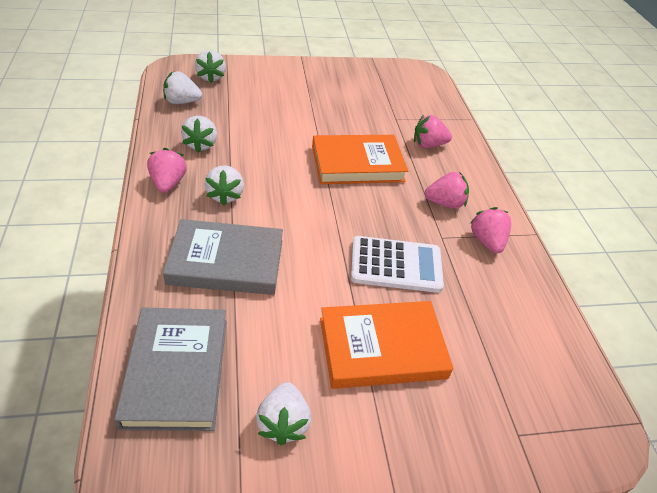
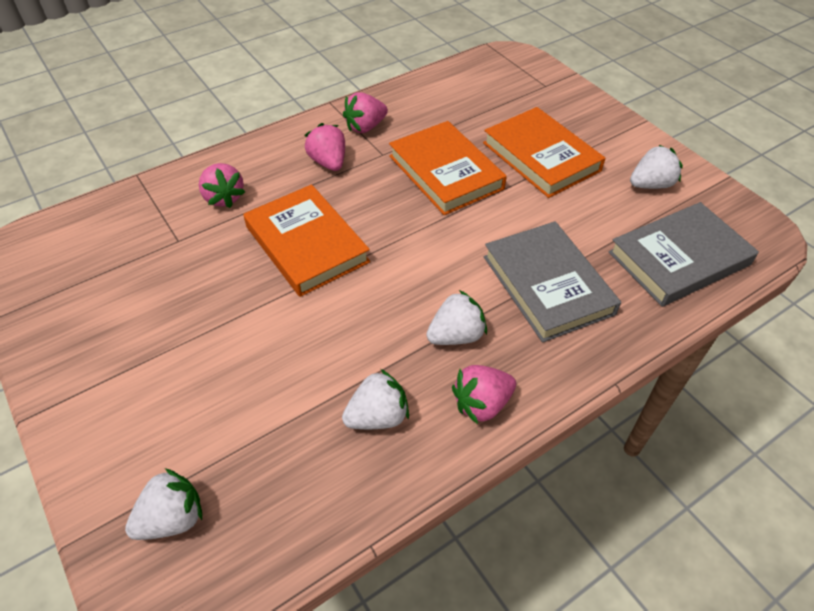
camera: 110 degrees left, 5 degrees up
white strawberry [163,71,202,104] -> none
white calculator [351,236,444,293] -> orange book [389,121,507,215]

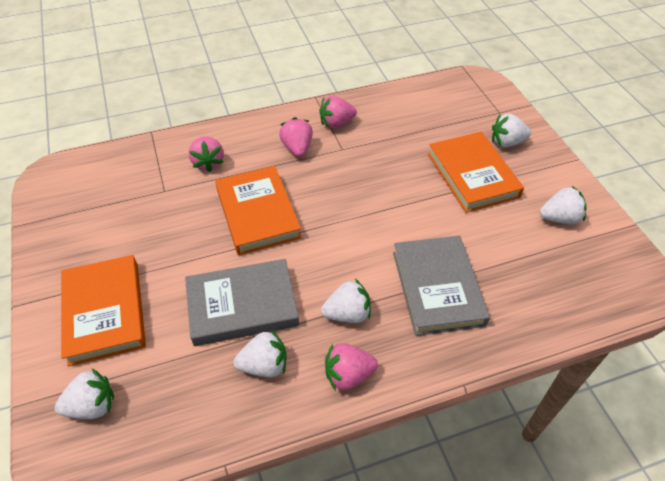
camera: 15 degrees right, 0 degrees up
orange book [389,121,507,215] -> orange book moved to [61,255,146,367]
grey book [609,202,759,307] -> grey book moved to [185,259,299,346]
none -> white strawberry [492,114,531,147]

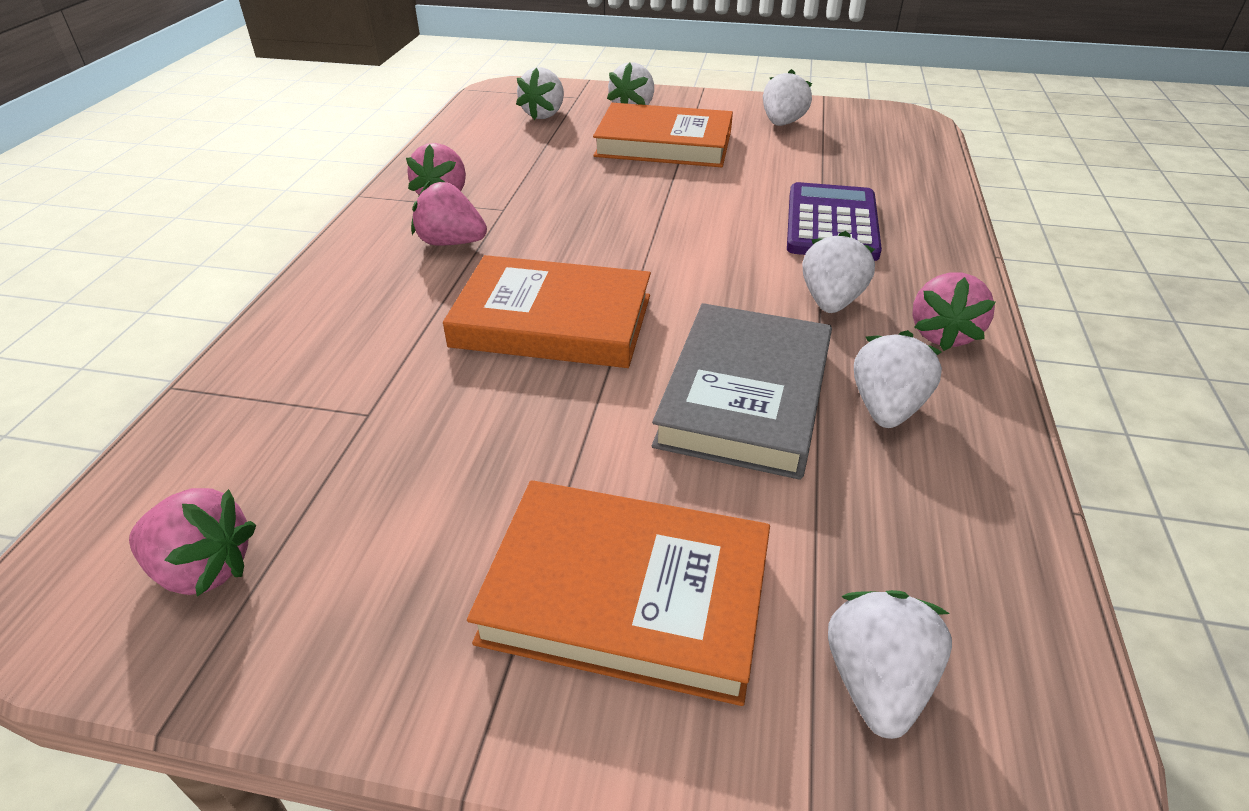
camera: 60 degrees left, 10 degrees down
pink strawberry [189,136,224,172] -> pink strawberry moved to [129,488,256,597]
grey book [393,236,490,336] -> purple calculator [787,182,882,261]
none -> white strawberry [516,67,564,120]

